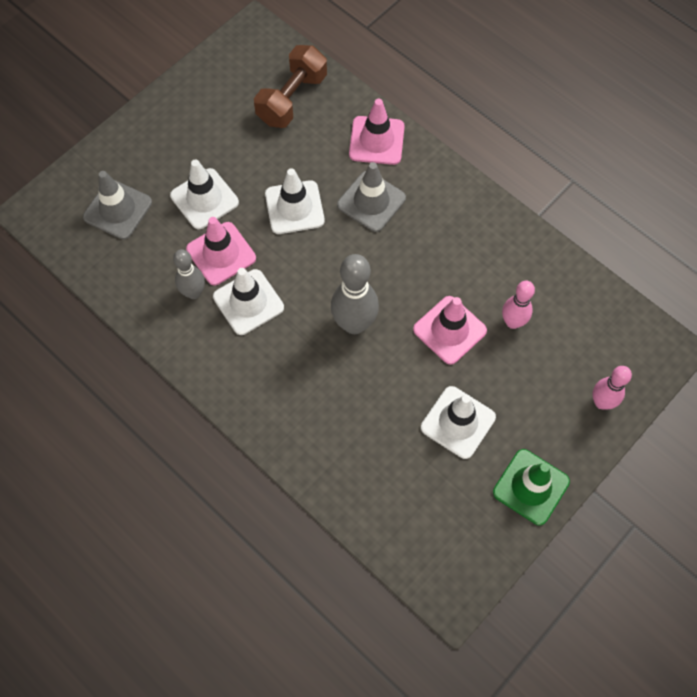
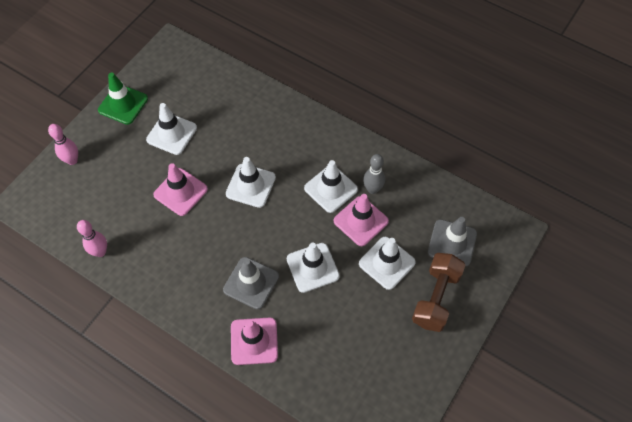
camera: 170 degrees right, 5 degrees down
brown dumbbell [254,45,327,128] -> brown dumbbell moved to [412,253,465,332]
grey bowling pin [331,254,379,334] -> white traffic cone [226,157,276,208]
pink bowling pin [502,281,535,329] -> pink bowling pin moved to [77,220,107,257]

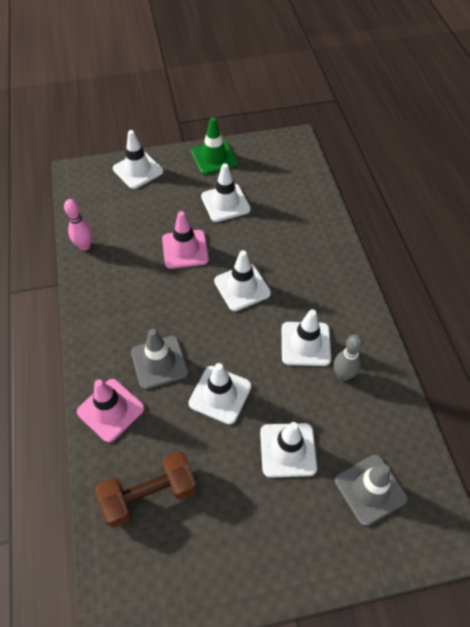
camera: 45 degrees right, 5 degrees down
pink bowling pin [48,124,78,165] -> white traffic cone [113,130,163,189]
pink traffic cone [334,194,389,246] -> none
brown dumbbell [412,253,465,332] -> brown dumbbell moved to [95,451,197,528]

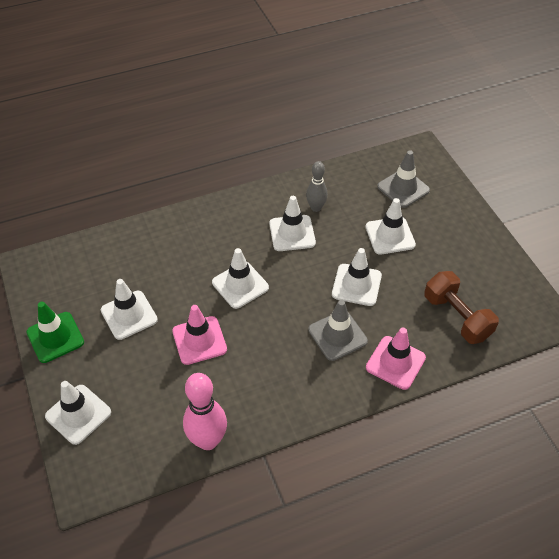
camera: 100 degrees left, 5 degrees down
pink bowling pin [64,199,92,251] -> pink bowling pin [183,373,227,450], size x1.60

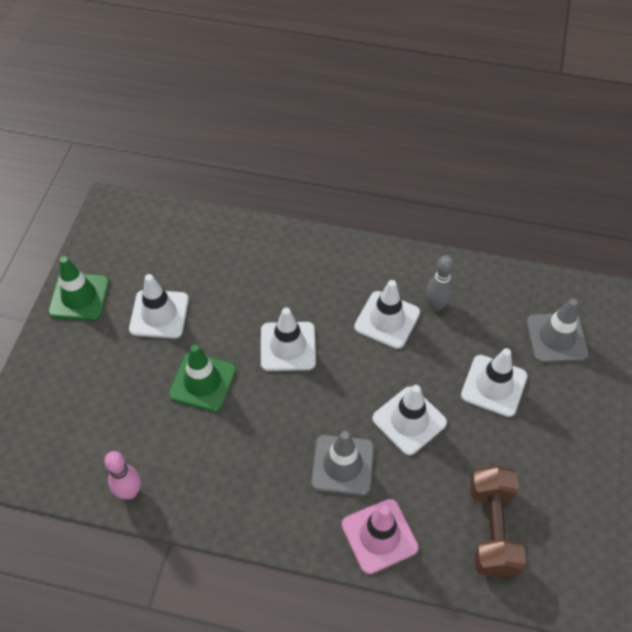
camera: 35 degrees right, 5 degrees up
white traffic cone [45,381,111,445] -> none
pink traffic cone [172,305,227,365] -> green traffic cone [168,344,236,412]
pink bowling pin [183,373,227,450] -> pink bowling pin [104,451,141,499], size x0.63

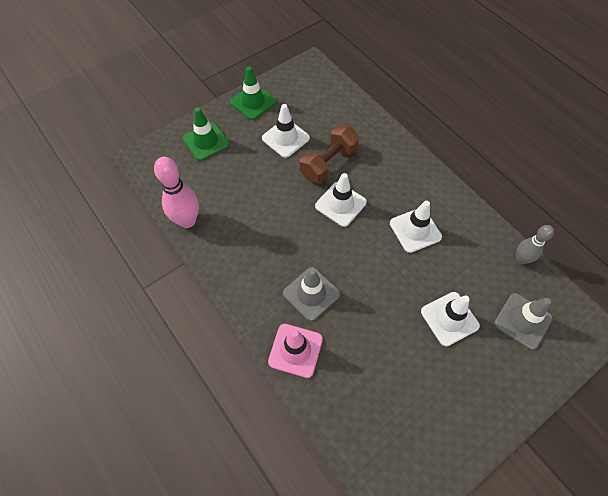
camera: 40 degrees right, 5 degrees up
pink bowling pin [104,451,141,499] -> pink bowling pin [154,157,199,228], size x1.60
green traffic cone [168,344,236,412] -> green traffic cone moved to [183,107,230,161]
white traffic cone [372,385,447,455] -> none
grey bowling pin [426,255,454,311] -> grey bowling pin moved to [516,225,554,264]
brown dumbbell [470,465,526,578] -> brown dumbbell moved to [300,125,359,183]

